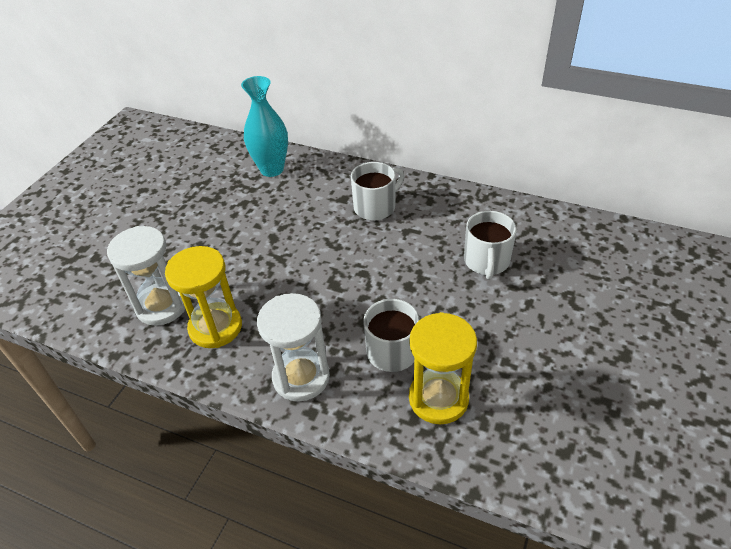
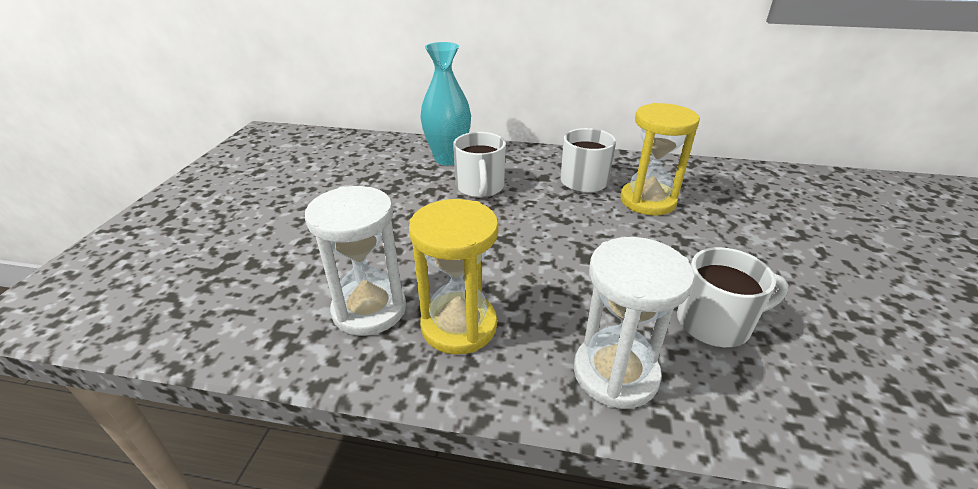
camera: 15 degrees left, 10 degrees down
yellow hourglass [409,312,477,424] -> yellow hourglass moved to [621,103,700,216]
white mug [464,211,517,279] -> white mug moved to [453,132,506,198]

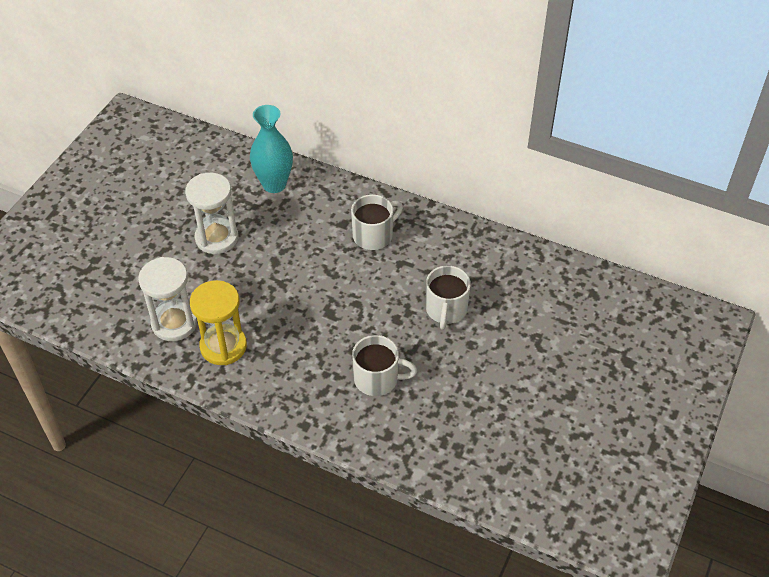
camera: 15 degrees right, 15 degrees up
white mug [453,132,506,198] -> white mug moved to [426,265,471,330]
white hourglass [574,237,695,409] -> white hourglass moved to [185,173,238,254]
yellow hourglass [621,103,700,216] -> none

